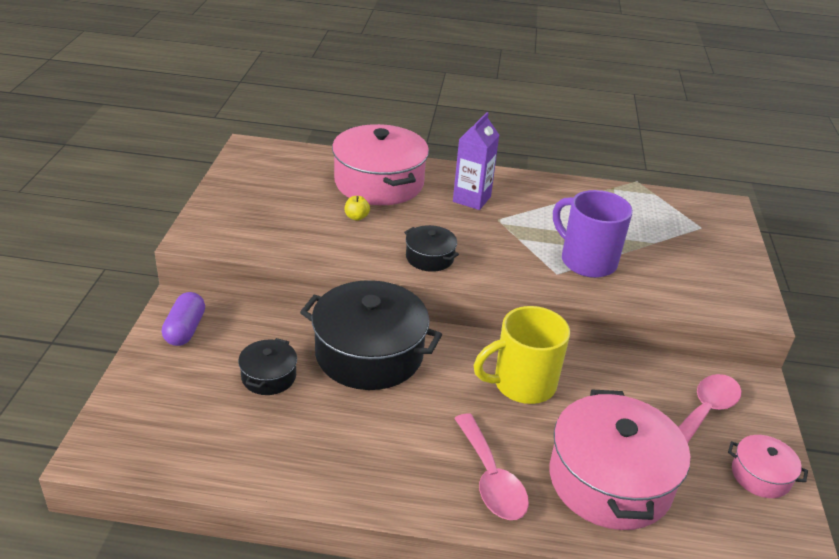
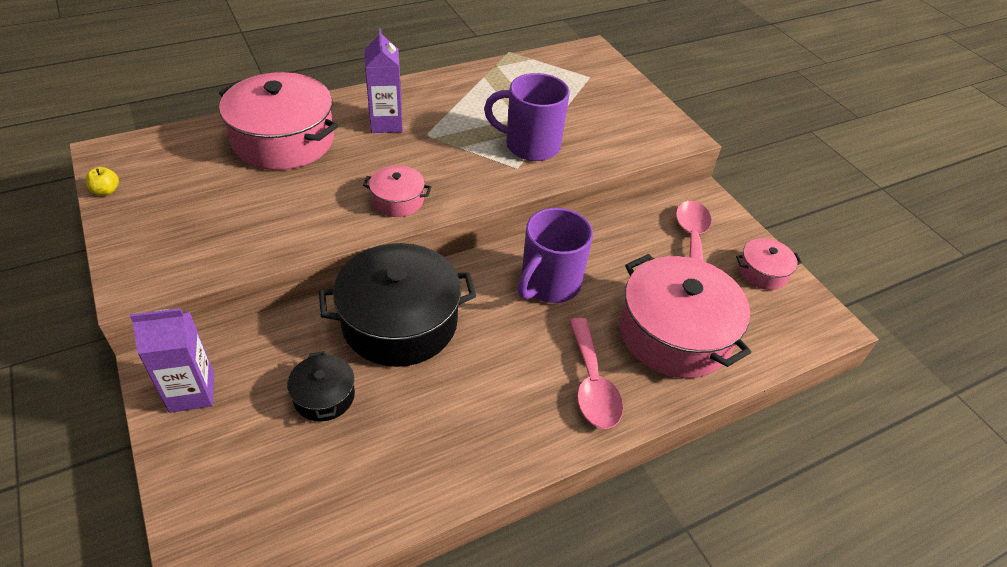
camera: 35 degrees left, 10 degrees up
purple capsule [162,292,205,346] -> purple carton [130,308,214,413]
yellow apple [345,196,370,221] -> yellow apple moved to [86,167,119,196]
black pot [404,225,459,272] -> pink pot [363,165,431,217]
pink spoon [454,413,529,520] -> pink spoon turned 45 degrees clockwise [569,318,623,429]
yellow mug [473,306,570,404] -> purple mug [518,208,593,303]

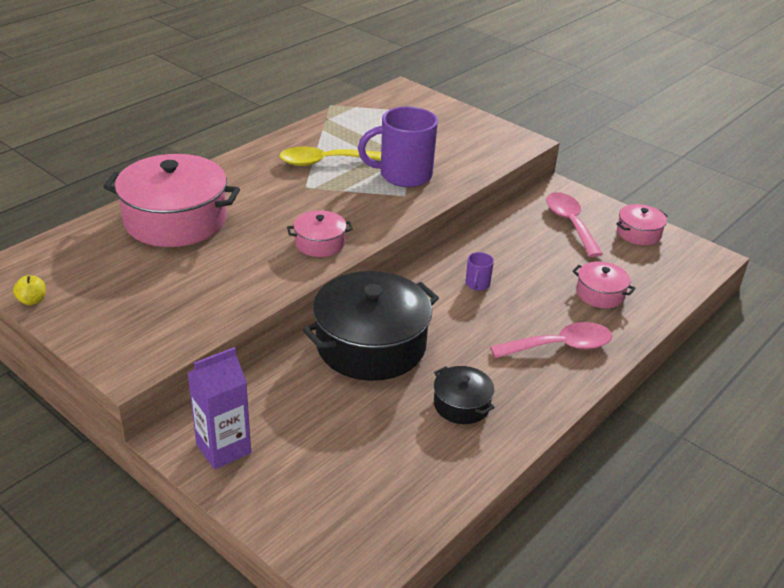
camera: 20 degrees left, 10 degrees down
black pot [287,351,355,422] -> black pot moved to [434,366,495,424]
purple carton [365,28,403,133] -> none
purple mug [518,208,593,303] -> purple mug [466,252,494,291], size x0.44
pink spoon [569,318,623,429] -> pink spoon turned 75 degrees counterclockwise [490,322,612,359]
pink pot [620,254,751,378] -> pink pot [572,261,636,308], size x0.48
none -> yellow spoon [279,147,381,166]

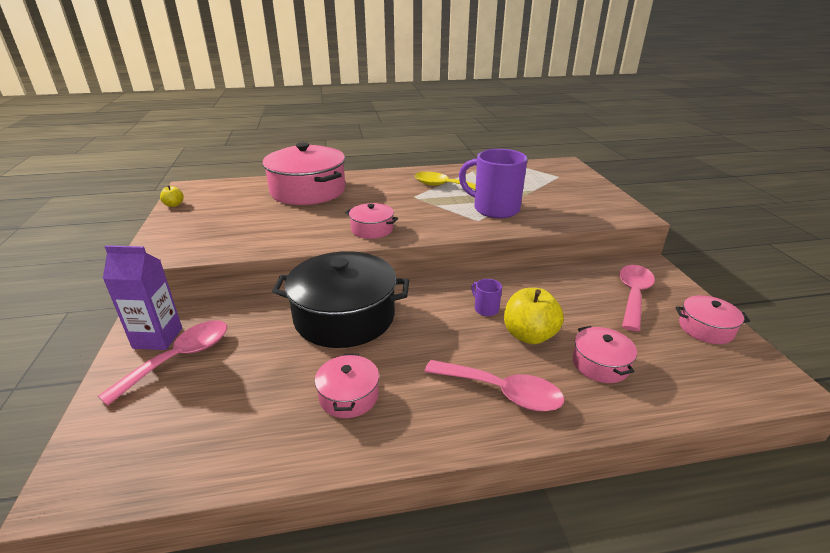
camera: 40 degrees right, 5 degrees down
black pot [434,366,495,424] -> pink pot [315,354,379,418]
purple mug [466,252,494,291] -> purple mug turned 90 degrees clockwise [471,279,502,316]
none -> pink spoon [98,320,227,406]
none -> yellow apple [504,288,564,344]

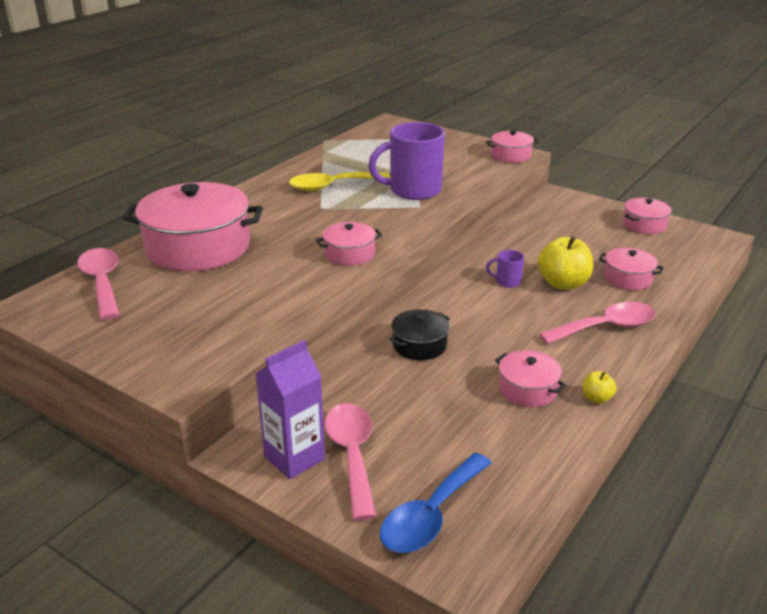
camera: 45 degrees left, 0 degrees up
yellow apple [160,185,184,207] -> yellow apple moved to [582,371,616,404]
black pot [272,251,409,348] -> black pot [389,309,450,360], size x0.48
pink spoon [619,265,655,332] -> pink spoon moved to [77,248,120,320]
none -> blue spoon [380,453,492,553]
none -> pink pot [486,130,539,163]

